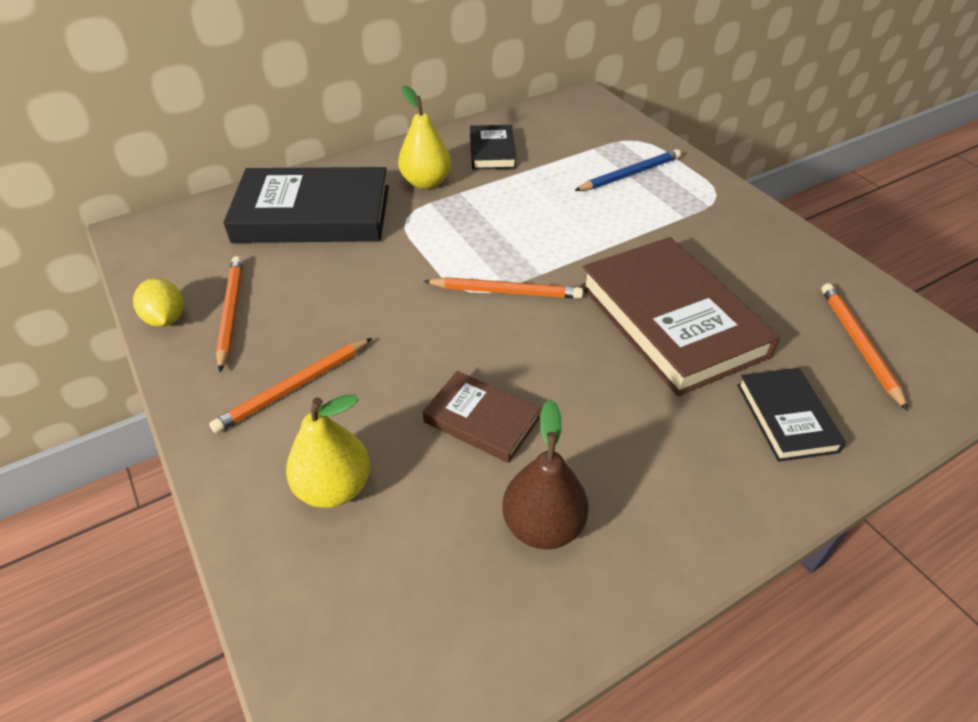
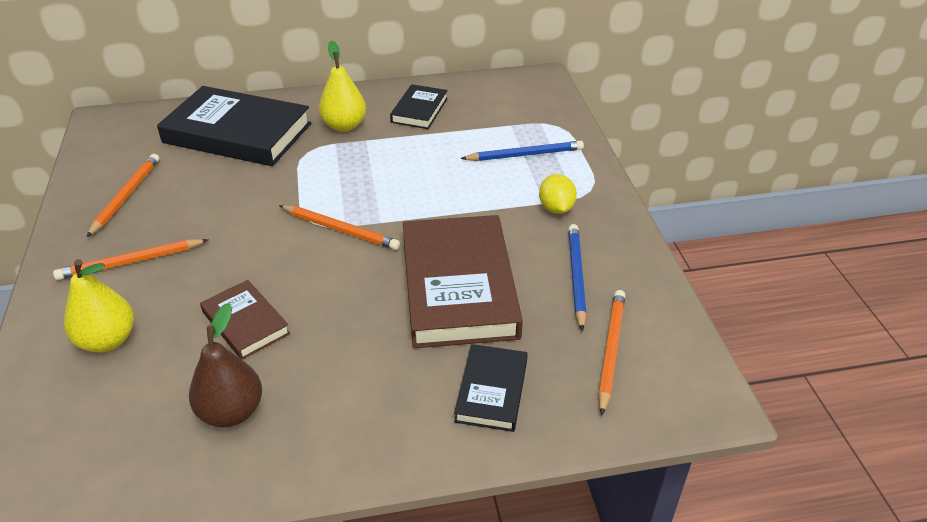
camera: 20 degrees right, 5 degrees down
yellow lemon [133,278,183,327] -> yellow lemon moved to [539,174,577,214]
none -> blue pencil [568,224,587,331]

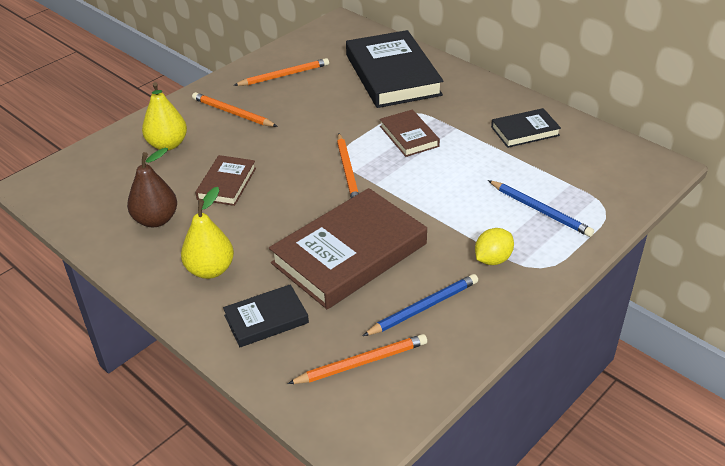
camera: 55 degrees right, 0 degrees up
yellow pear [319,41,366,132] -> yellow pear moved to [181,187,234,279]
none -> brown book [380,110,440,157]

